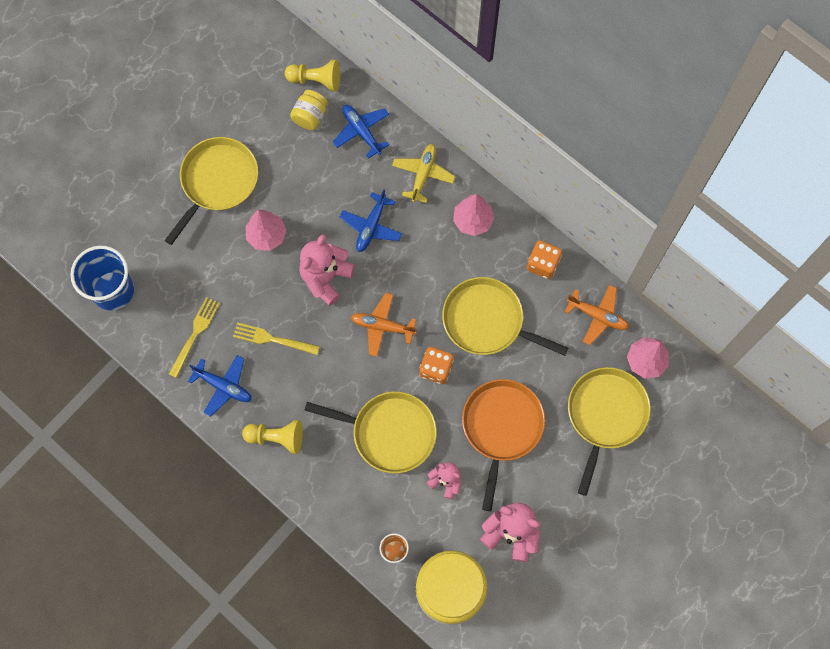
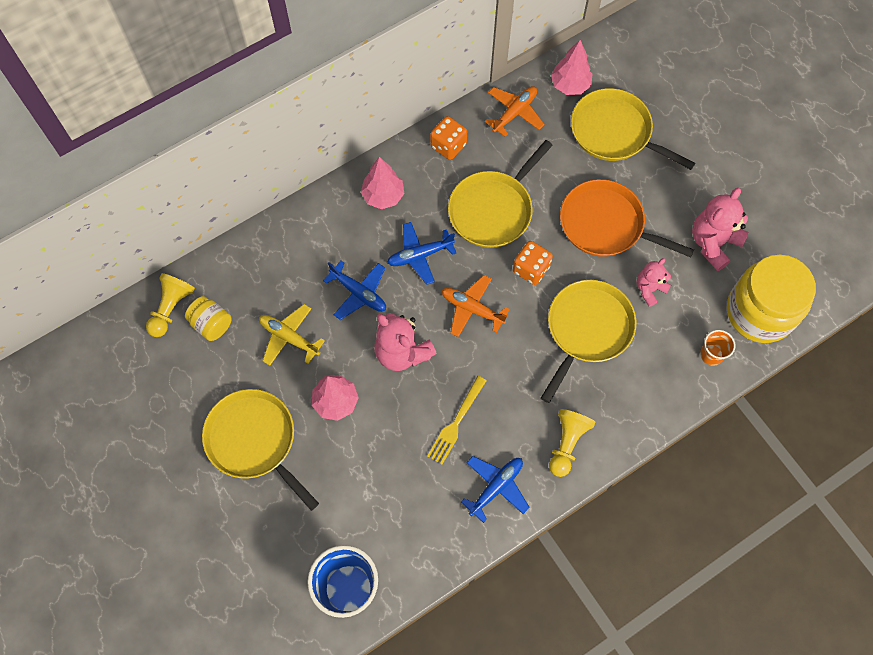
camera: 75 degrees left, 5 degrees down
yellow fork [169,297,220,378] -> none
blue plane [333,105,389,159] -> blue plane moved to [387,222,456,285]
orange plane [351,293,417,357] -> orange plane turned 90 degrees clockwise [442,275,510,337]
yellow plane [392,144,455,203] -> yellow plane moved to [259,304,325,366]

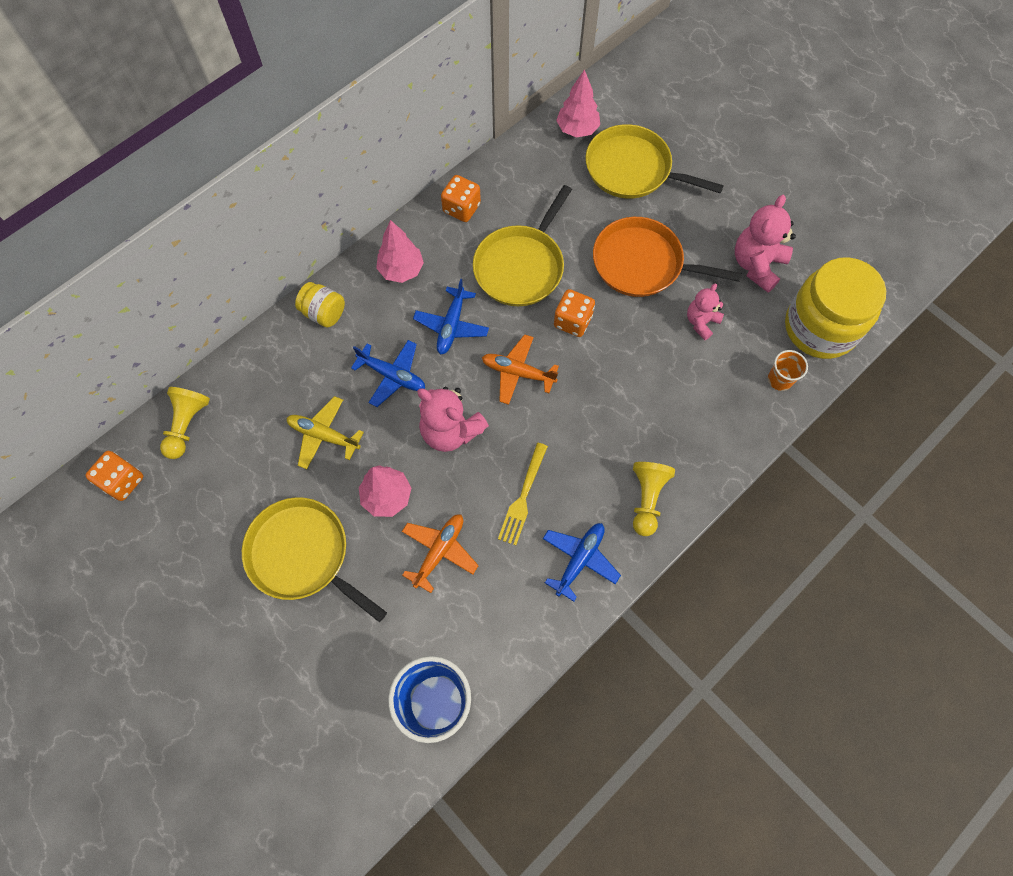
camera: 10 degrees left, 0 degrees up
yellow jar [185,296,231,341] -> yellow jar moved to [295,282,345,328]
blue plane [387,222,456,285] -> blue plane turned 45 degrees counterclockwise [413,279,489,354]
orange plane [485,86,545,137] -> orange plane moved to [402,515,479,593]
yellow pan [541,280,637,403] -> none
none -> orange dice [85,451,143,501]

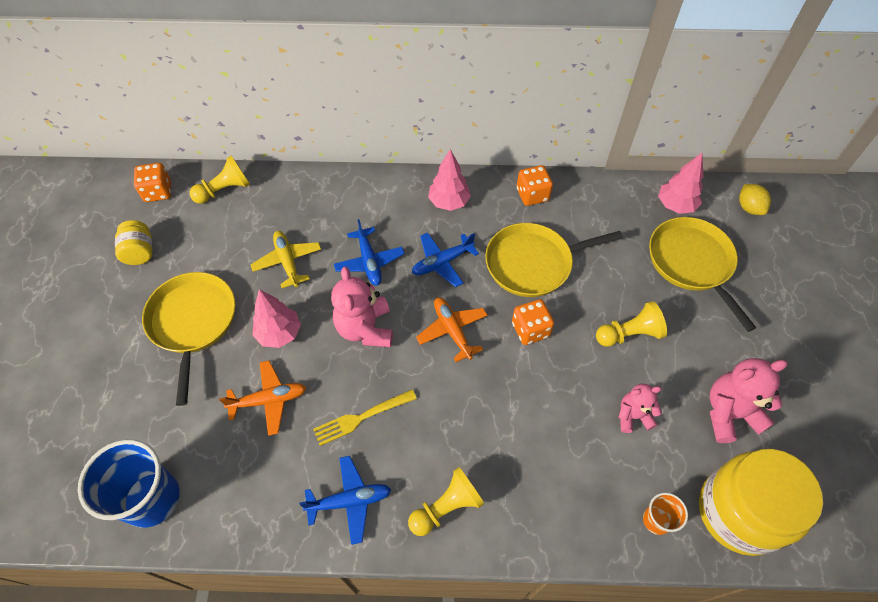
camera: 45 degrees right, 10 degrees down
yellow jar [295,282,345,328] -> yellow jar moved to [115,220,153,265]
orange pan [593,217,741,297] -> yellow pawn [596,301,667,347]
none -> yellow lemon [739,184,771,215]

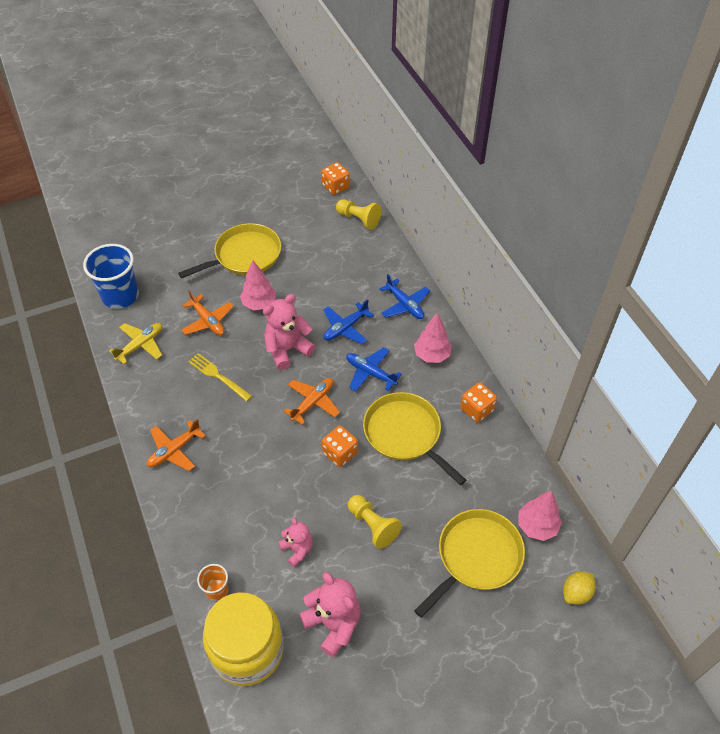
camera: 65 degrees right, 5 degrees down
yellow jar [115,220,153,265] -> none
yellow plane [250,231,321,288] -> yellow plane moved to [109,323,162,364]
blue plane [300,456,391,545] -> blue plane moved to [380,274,430,319]
yellow pawn [408,467,484,536] -> orange plane [147,419,206,471]

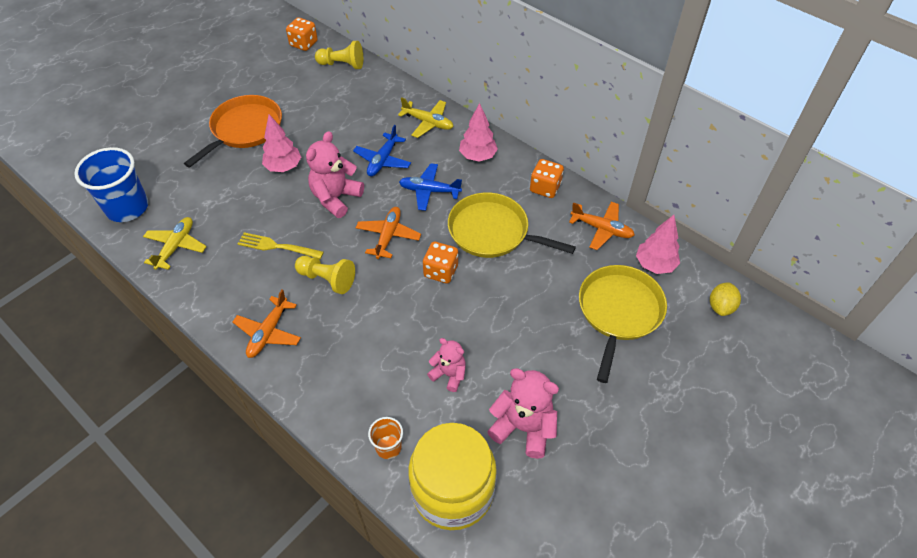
camera: 25 degrees left, 0 degrees up
yellow pan [178,223,281,278] -> orange pan [184,95,282,168]
orange plane [181,290,234,335] -> orange plane moved to [569,202,635,250]
yellow pawn [348,495,402,549] -> yellow pawn moved to [295,256,355,294]
blue plane [380,274,430,319] -> yellow plane [398,97,453,138]

